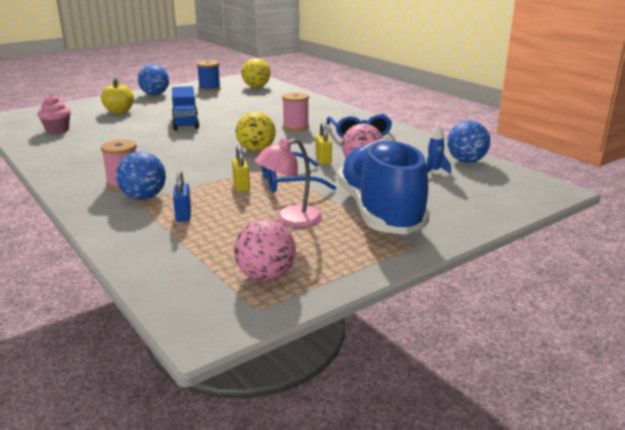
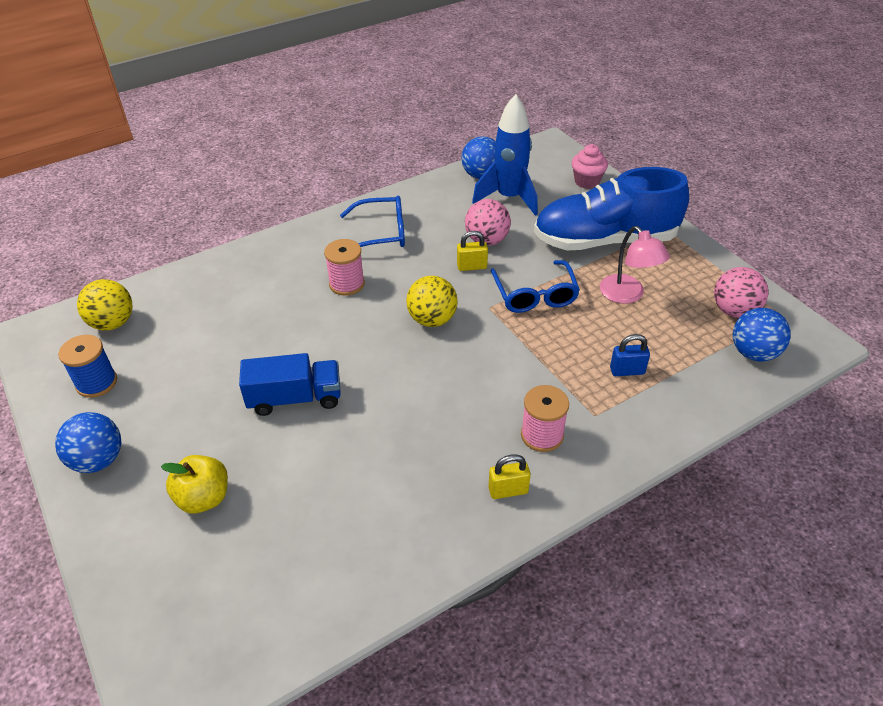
camera: 85 degrees left, 20 degrees up
pink cupcake [37,94,71,134] -> pink cupcake moved to [572,144,608,189]
blue ball [116,152,166,200] -> blue ball moved to [733,308,790,362]
yellow padlock [232,145,250,192] -> yellow padlock moved to [488,454,531,499]
blue rocket [426,124,451,174] -> blue rocket [472,94,538,216], size x2.26

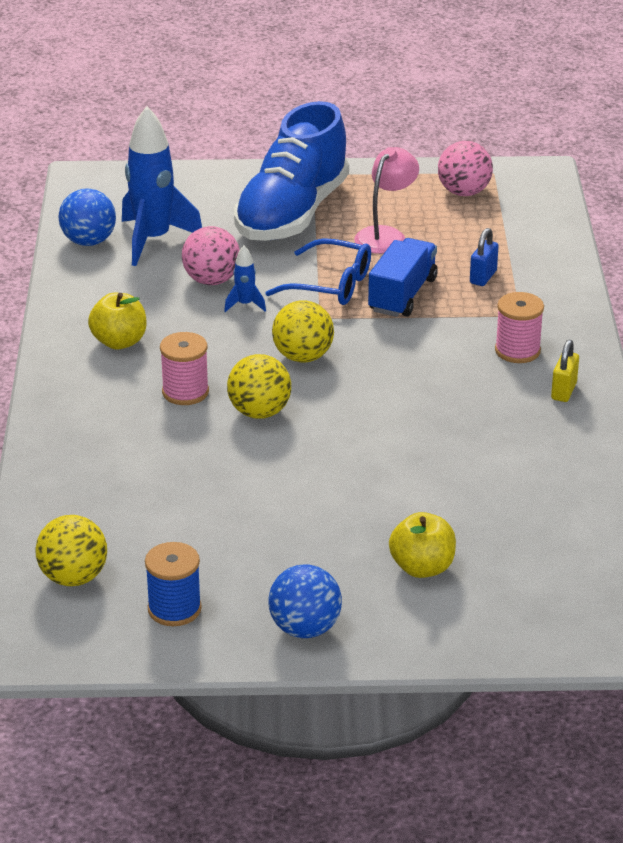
camera: 60 degrees left, 10 degrees down
blue truck [239,353,341,416] -> blue truck moved to [368,238,438,317]
blue glasses [340,196,405,247] -> yellow apple [88,293,147,349]
yellow padlock [457,231,488,271] -> blue rocket [224,246,266,312]
pink cupcake [572,144,608,189] -> none
pink lamp [600,226,670,304] -> pink lamp turned 60 degrees counterclockwise [354,147,419,254]
blue ball [733,308,790,362] -> none
none -> yellow ball [227,354,291,419]

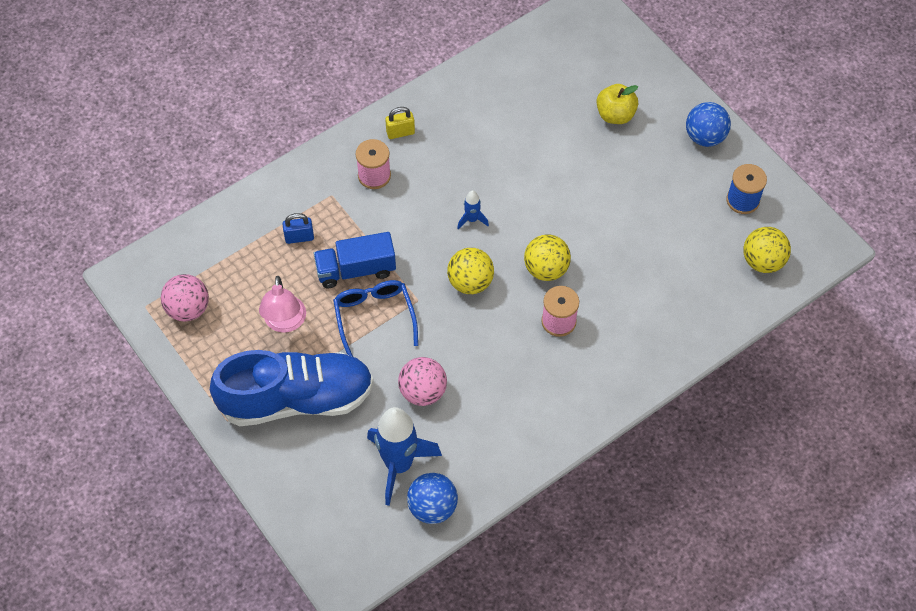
camera: 125 degrees left, 25 degrees up
yellow apple [88,293,147,349] -> none
blue rocket [224,246,266,312] -> blue rocket moved to [457,191,489,229]
pink lamp [354,147,419,254] -> pink lamp turned 90 degrees counterclockwise [259,276,306,333]

